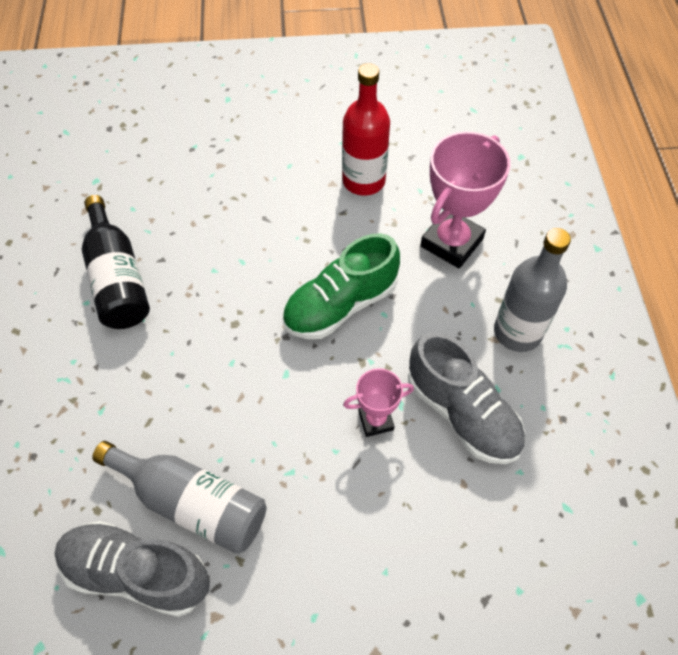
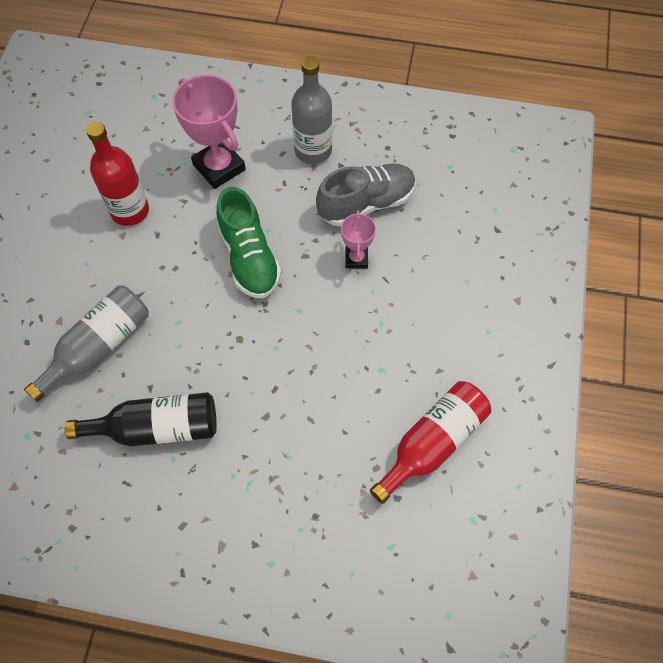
camera: 75 degrees left, 5 degrees up
grey shoe [54,521,210,617] -> red bottle [370,381,491,504]
grey bottle [92,441,266,554] -> grey bottle moved to [24,285,149,402]

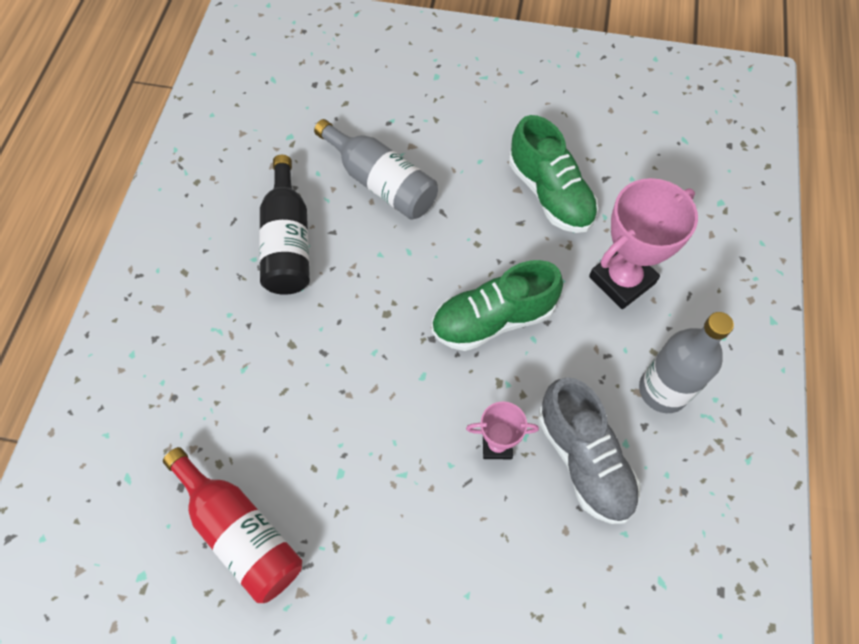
camera: 90 degrees right, 0 degrees up
red bottle [86,122,149,226] -> green shoe [509,115,598,233]

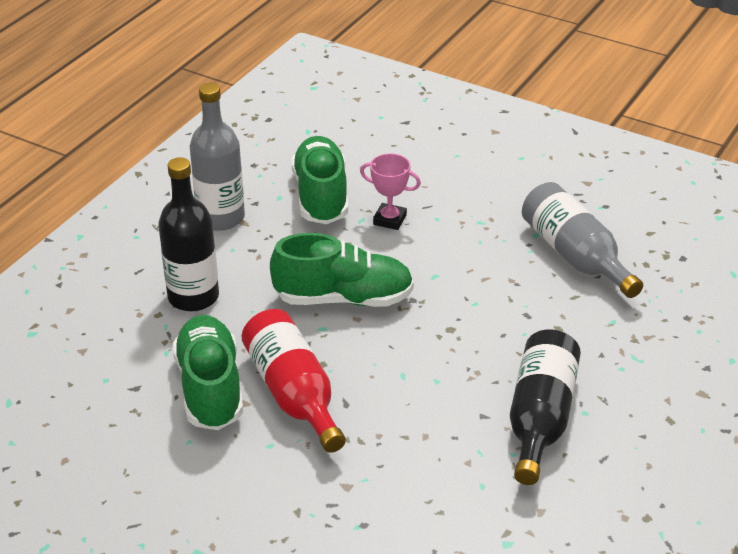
camera: 160 degrees left, 25 degrees down
red bottle [163,447,302,603] -> red bottle moved to [242,309,346,453]
grey bottle [314,119,438,220] -> grey bottle moved to [522,182,643,298]
grey shoe [538,377,640,524] -> green shoe [291,136,348,224]
pink trophy [589,178,698,309] -> black bottle [158,157,219,311]

